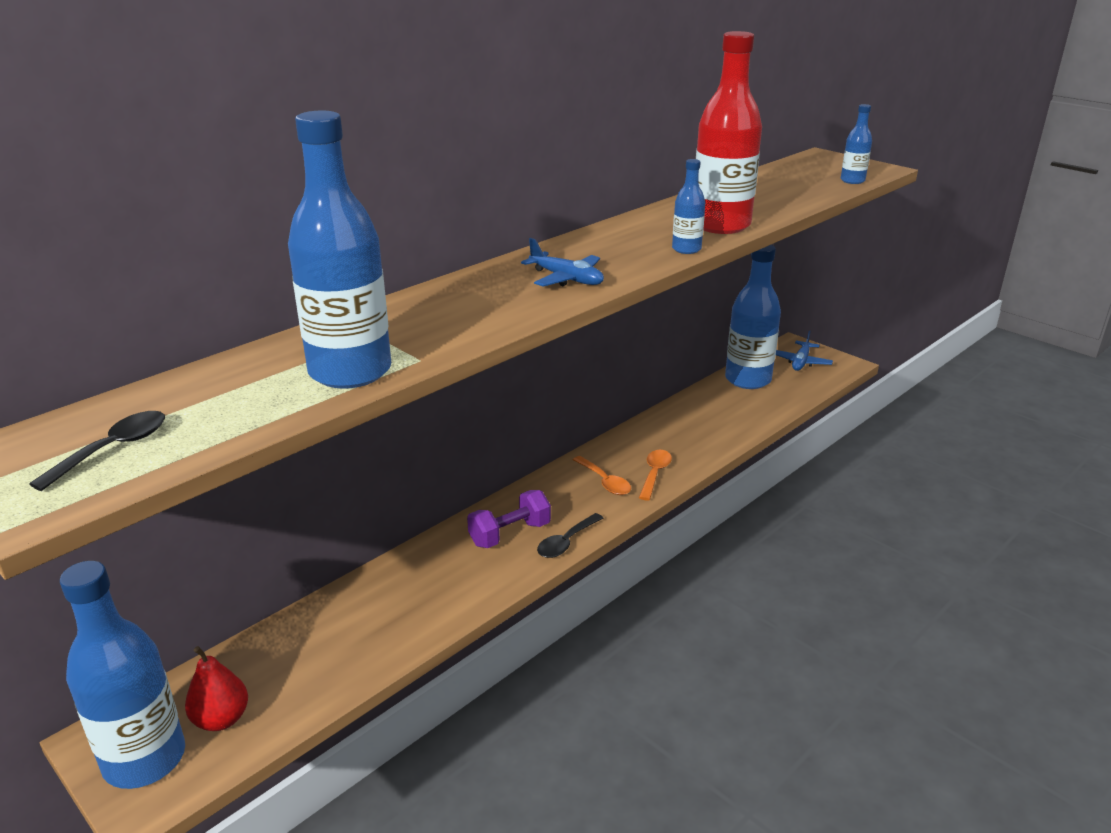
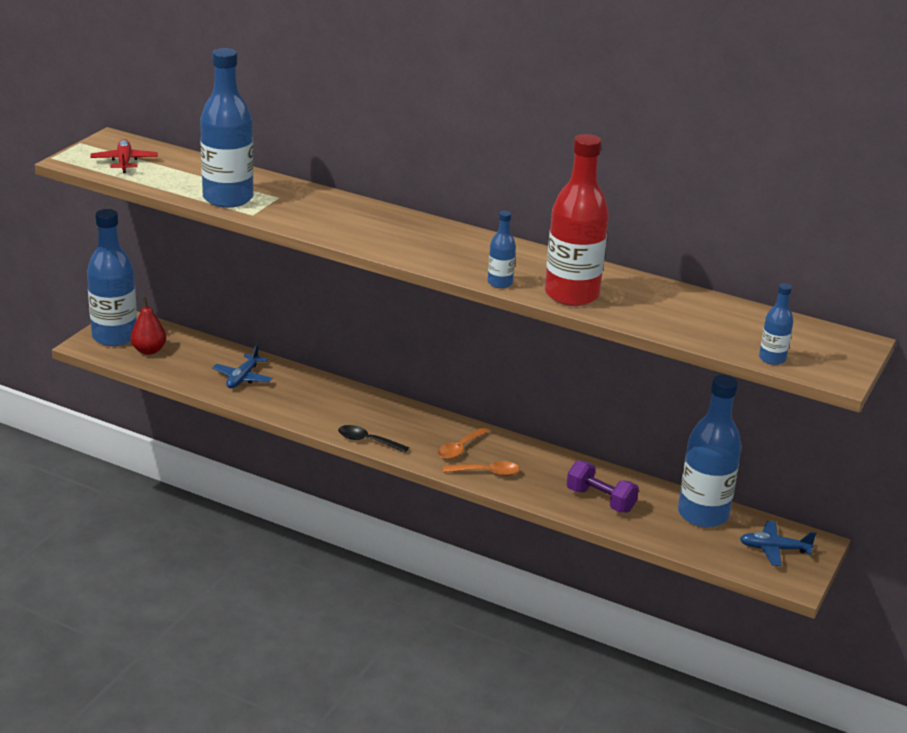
camera: 70 degrees right, 0 degrees up
black spoon [29,411,165,491] -> red plane [90,139,158,173]
purple dumbbell [467,490,551,548] -> purple dumbbell moved to [567,460,639,513]
blue plane [521,238,604,287] -> blue plane moved to [212,344,273,388]

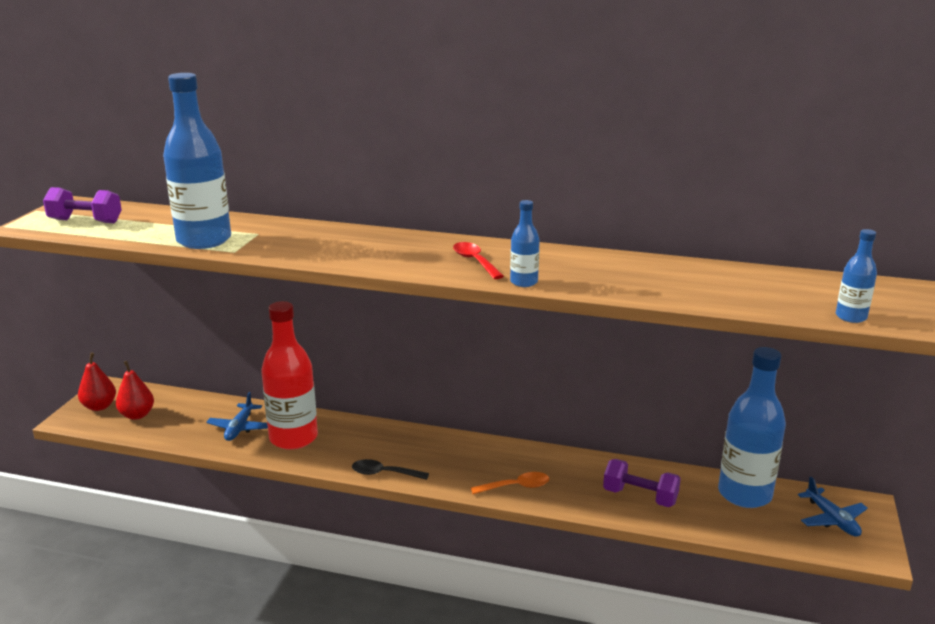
camera: 10 degrees left, 5 degrees down
blue bottle [87,209,137,346] -> red pear [78,353,116,411]
red plane [90,139,158,173] -> purple dumbbell [43,187,122,223]
orange spoon [438,427,489,459] -> none
red bottle [545,134,609,306] -> red bottle moved to [261,301,318,450]
blue plane [740,521,816,566] -> blue plane turned 105 degrees counterclockwise [798,477,868,537]
none -> red spoon [453,242,504,279]

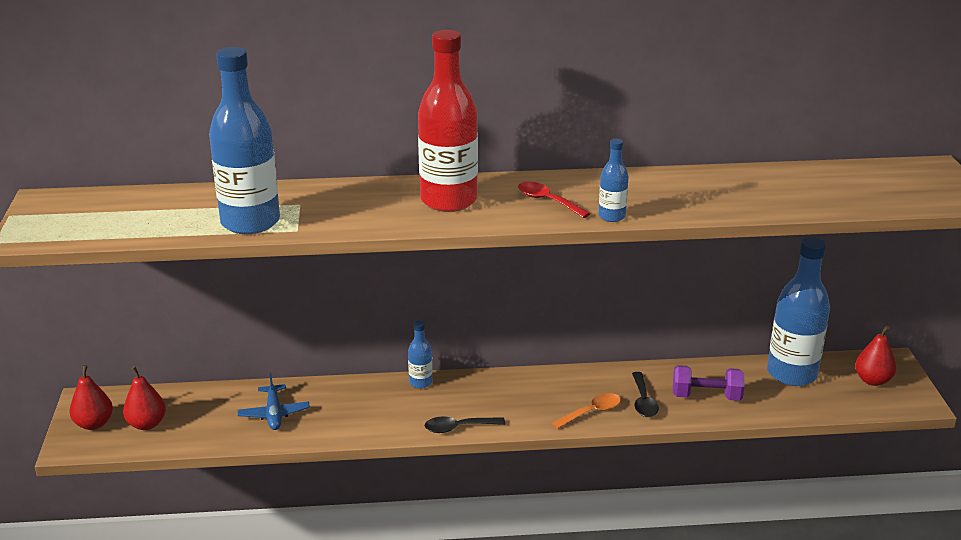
camera: 20 degrees left, 5 degrees up
purple dumbbell [43,187,122,223] -> none
red bottle [261,301,318,450] -> red bottle moved to [418,30,478,212]
blue plane [798,477,868,537] -> red pear [855,326,896,386]
blue bottle [836,229,877,323] -> blue bottle moved to [408,321,433,389]
none -> black spoon [632,372,659,417]

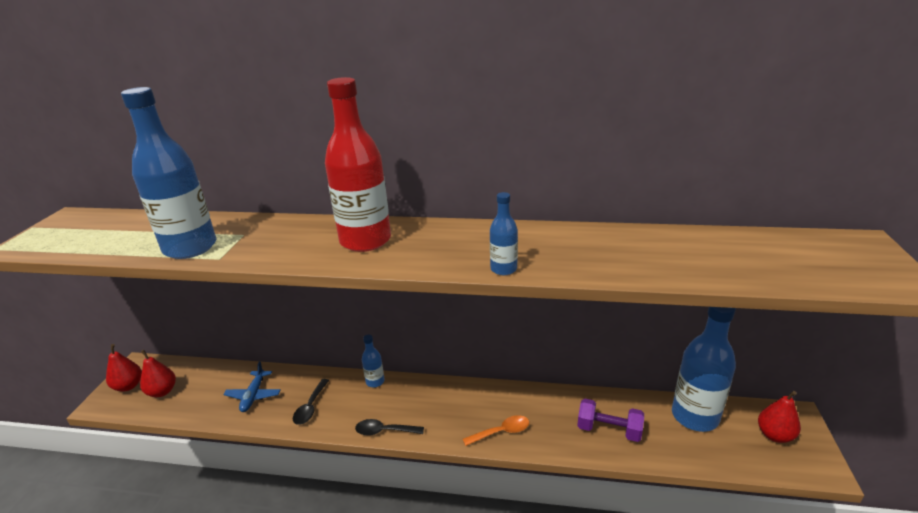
camera: 15 degrees right, 0 degrees up
red spoon [518,182,591,218] -> none
black spoon [632,372,659,417] -> black spoon moved to [293,379,329,425]

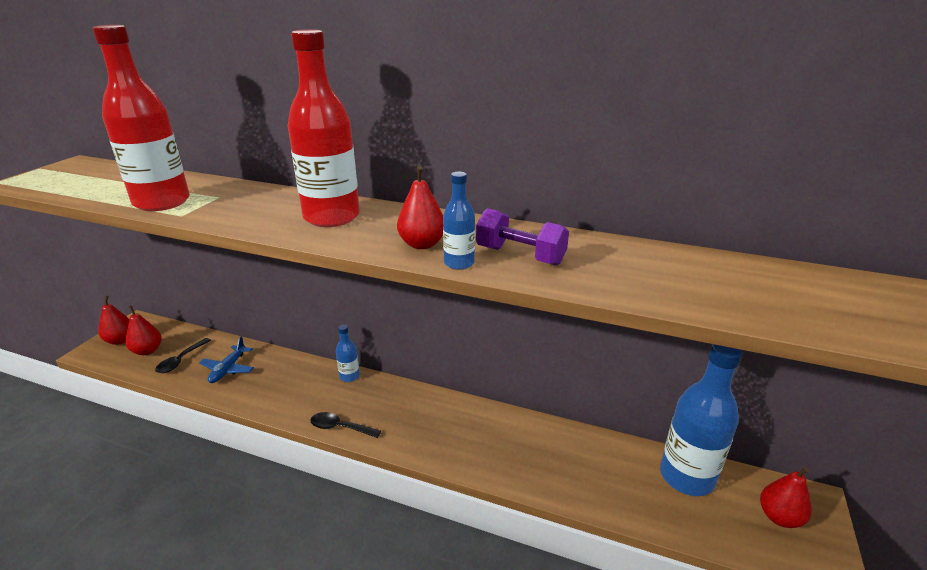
camera: 10 degrees right, 0 degrees up
blue bottle [121,87,216,259] -> red bottle [93,25,190,211]
black spoon [293,379,329,425] -> black spoon moved to [155,338,211,373]
orange spoon [463,415,529,446] -> none
purple dumbbell [577,399,644,442] -> purple dumbbell moved to [476,208,569,266]
none -> red pear [397,166,443,249]

